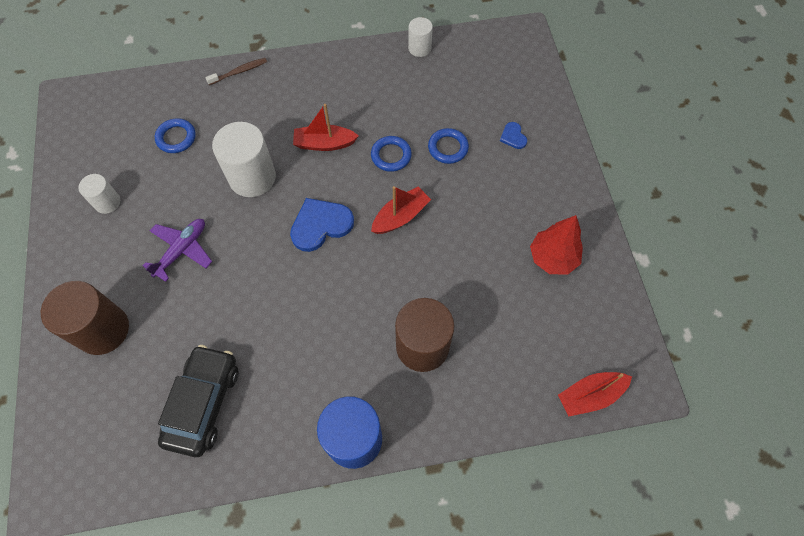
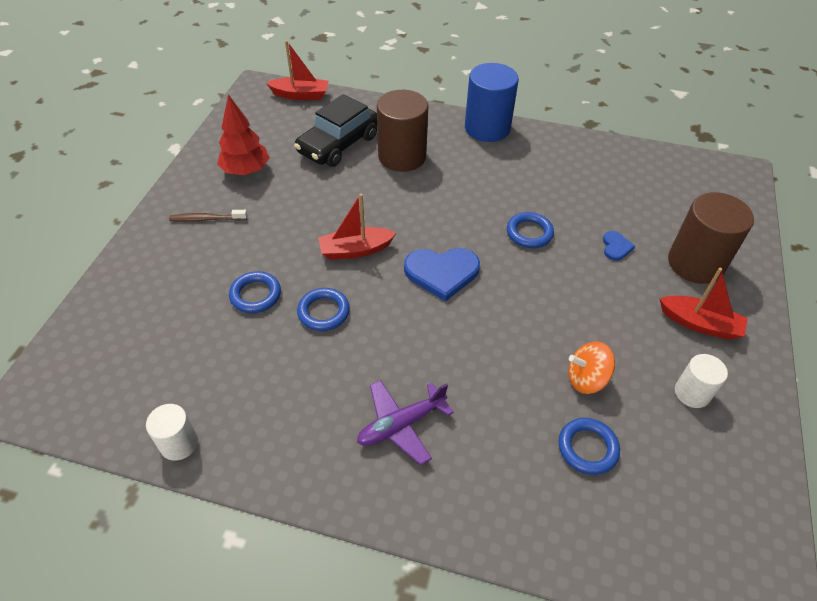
camera: 155 degrees left, 15 degrees down
purple plane [143,219,212,282] -> purple plane moved to [357,380,454,465]
black car [158,345,238,457] -> black car moved to [294,94,377,167]
brown toothbrush [205,58,267,85] -> brown toothbrush moved to [169,210,247,222]
white cylinder [212,122,276,197] -> none
red boat [293,104,359,151] -> red boat moved to [659,268,748,340]
blue heart [500,122,527,149] -> blue heart moved to [603,231,635,261]
none -> blue ring [507,212,554,248]
none -> orange spinning top [568,341,615,394]

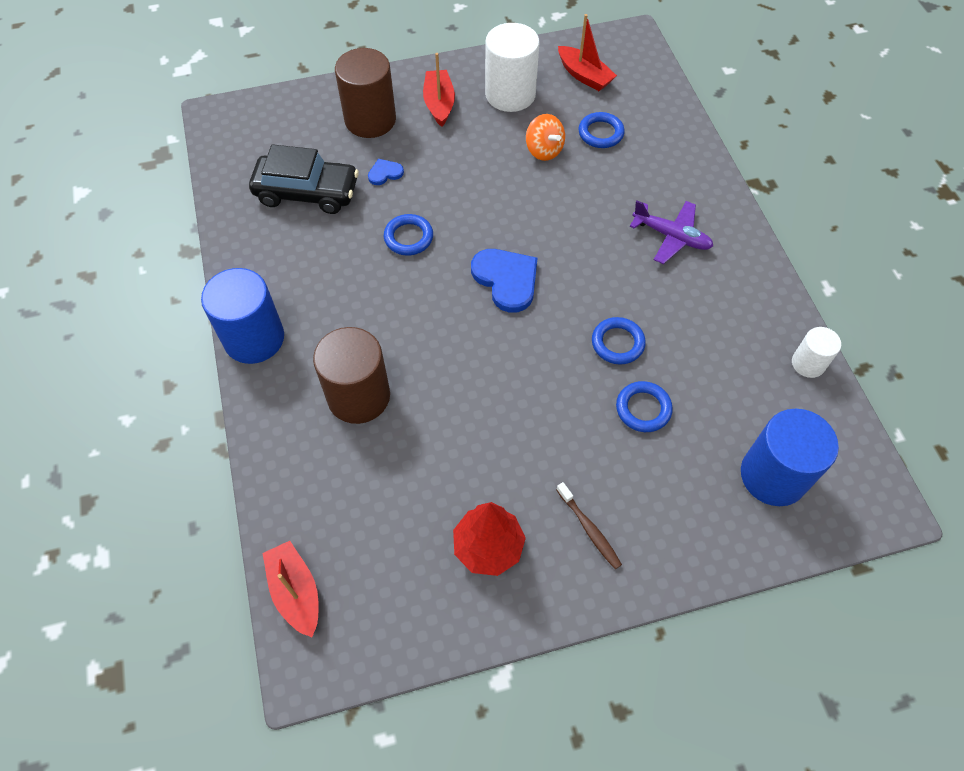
camera: 120 degrees left, 10 degrees up
black car [294,94,377,167] -> black car moved to [249,144,359,214]
red boat [318,194,396,260] -> red boat moved to [558,14,617,91]
white cylinder [675,354,728,408] -> white cylinder [485,23,540,112], size x1.84
none -> blue cylinder [741,409,839,506]

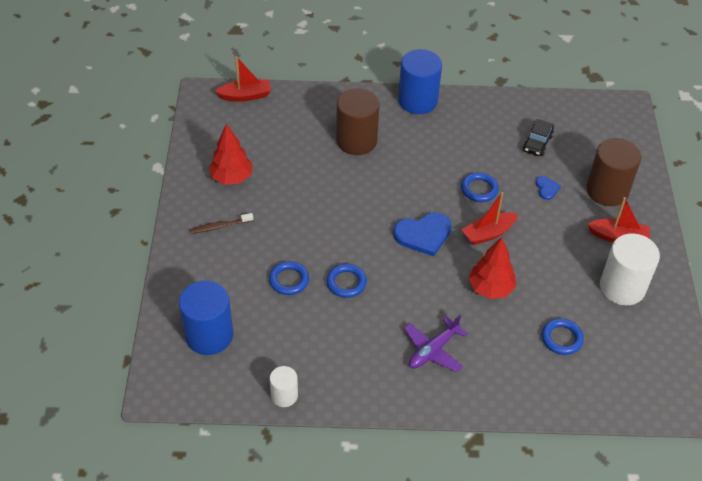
camera: 105 degrees right, 10 degrees down
black car [249,144,359,214] -> black car [523,119,554,156], size x0.58
orange spinning top [526,114,565,161] -> none
red boat [558,14,617,91] -> red boat moved to [462,192,518,245]
none -> red tree [468,237,516,299]

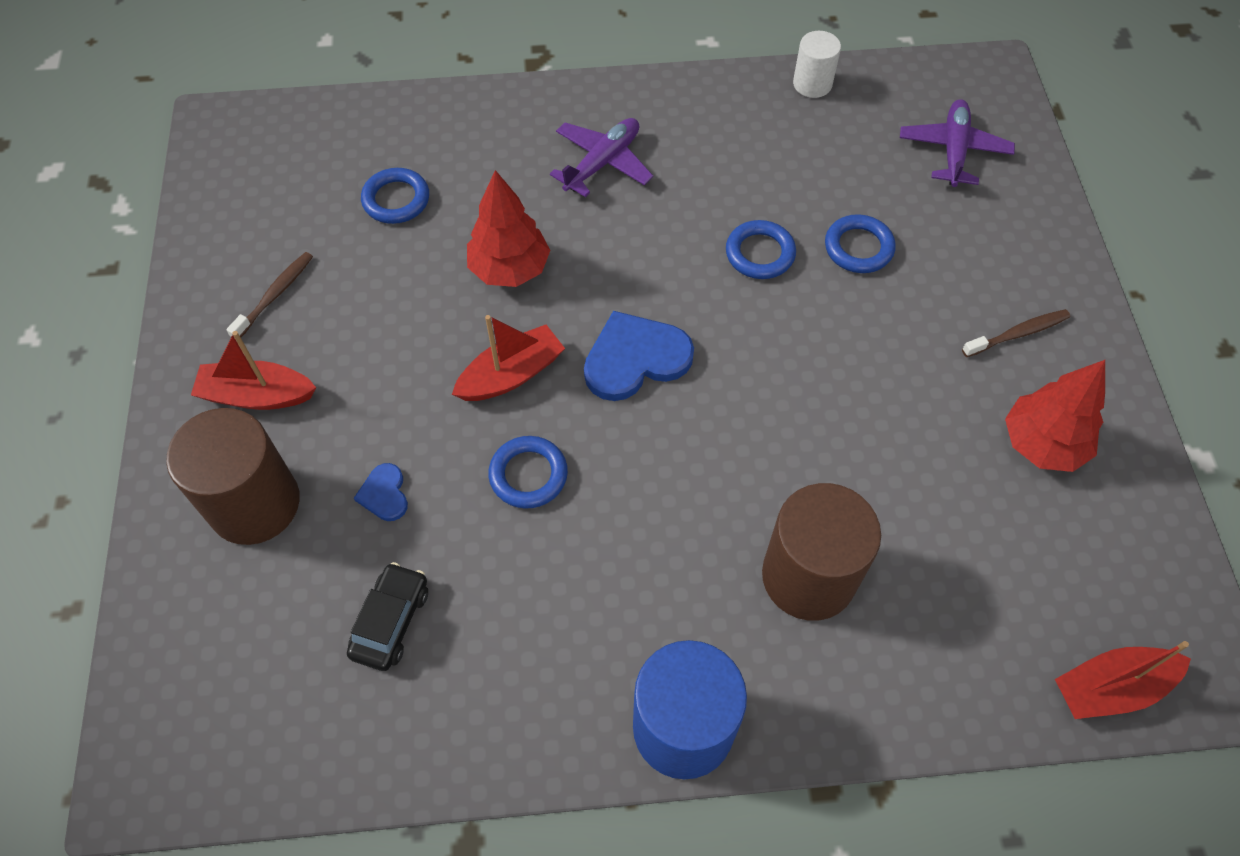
camera: 175 degrees right, 10 degrees up
blue cylinder [179,281,233,355] -> purple plane [900,99,1015,187]
white cylinder [600,233,660,306] -> brown toothbrush [226,252,313,340]

